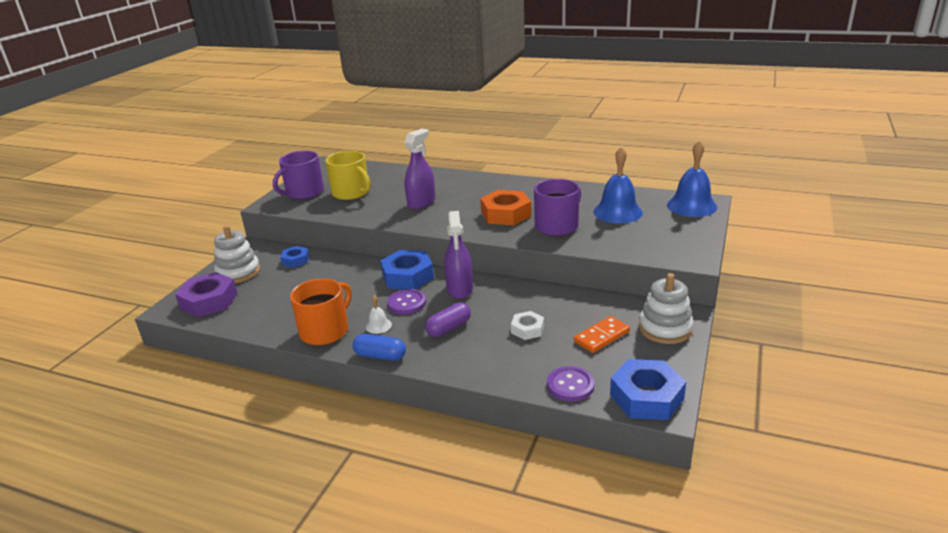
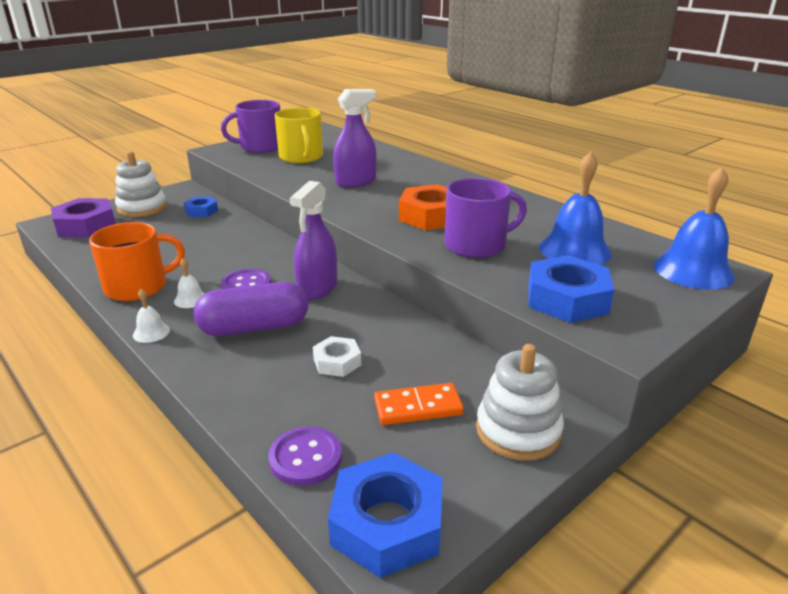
camera: 25 degrees right, 0 degrees up
blue capsule [353,334,406,361] -> white bell [133,289,170,343]
blue nut [380,250,434,289] -> blue nut moved to [528,255,614,323]
purple capsule [425,302,471,337] -> purple capsule [194,282,308,336], size x1.58

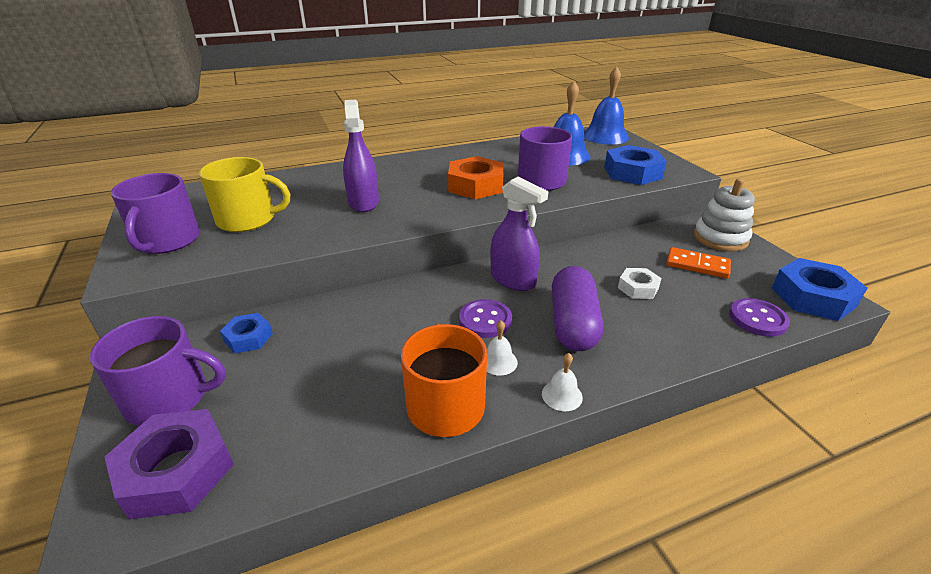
camera: 70 degrees left, 5 degrees up
white stacking toy [115,151,167,217] -> purple mug [90,316,226,426]
orange domino [374,383,464,425] -> orange domino turned 75 degrees counterclockwise [666,247,731,279]

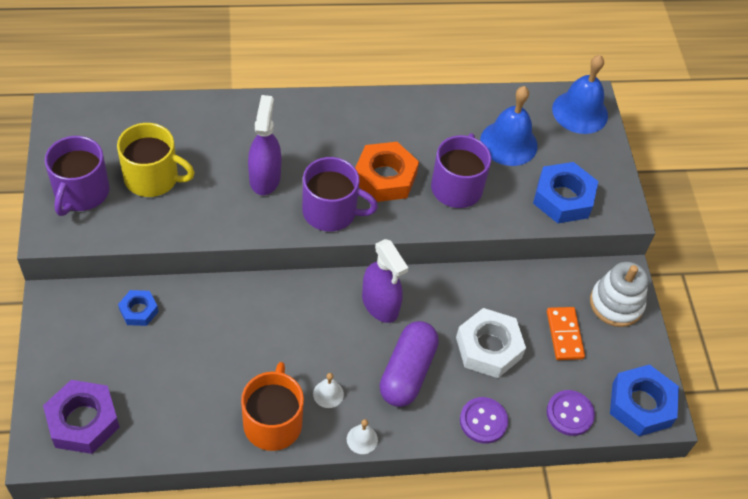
camera: 10 degrees right, 20 degrees up
purple mug [90,316,226,426] -> purple mug moved to [302,157,378,231]
purple button [459,299,512,338] -> purple button moved to [460,397,508,444]
white nut [618,268,662,299] -> white nut [456,308,526,378], size x1.79
orange domino [666,247,731,279] -> orange domino turned 45 degrees clockwise [547,307,585,360]

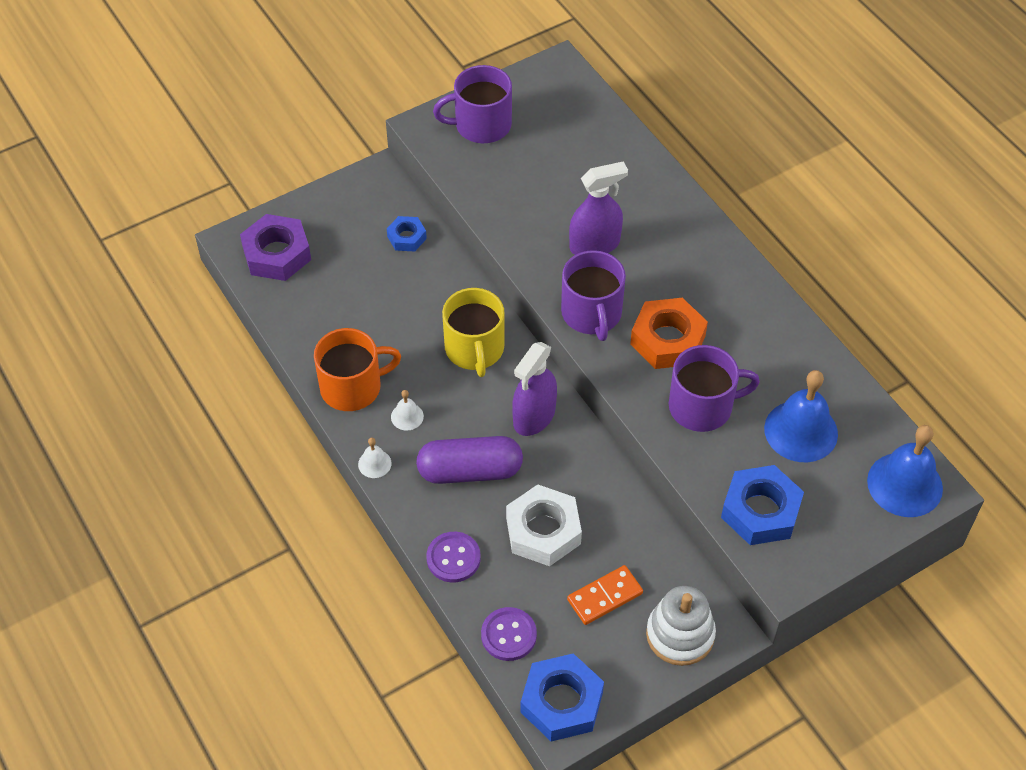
camera: 70 degrees right, 0 degrees up
yellow mug [117,123,195,197] -> yellow mug moved to [442,288,505,377]

